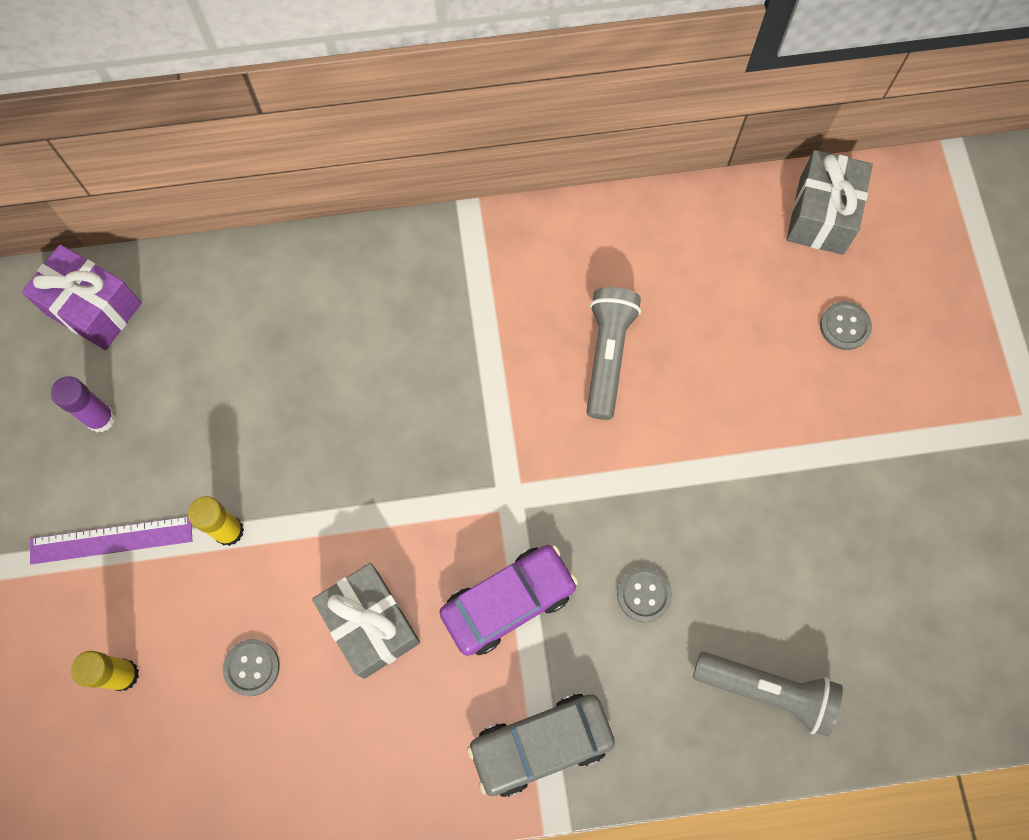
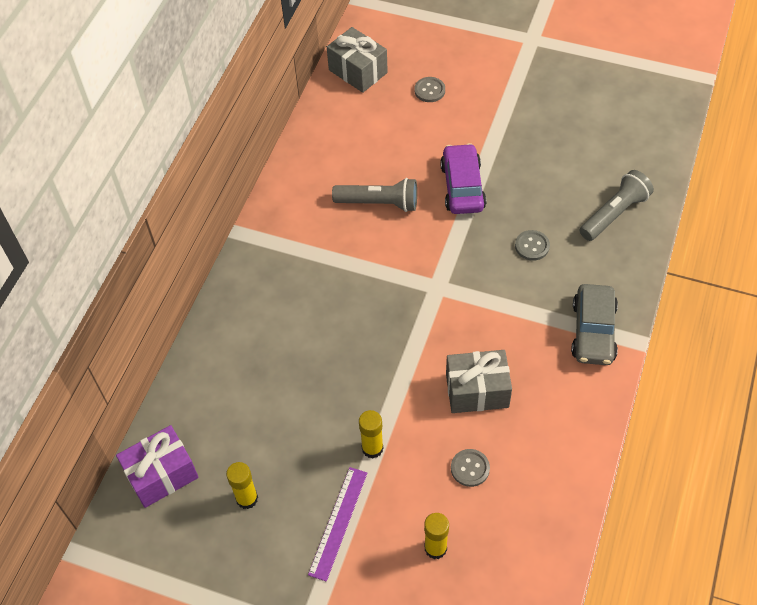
camera: 60 degrees left, 15 degrees down
purple glue stick [51,376,115,432] -> yellow glue stick [226,462,258,509]
purple car [439,545,578,656] -> purple car moved to [440,143,486,214]
grey flashlight [586,287,641,420] -> grey flashlight turned 150 degrees clockwise [332,178,417,212]

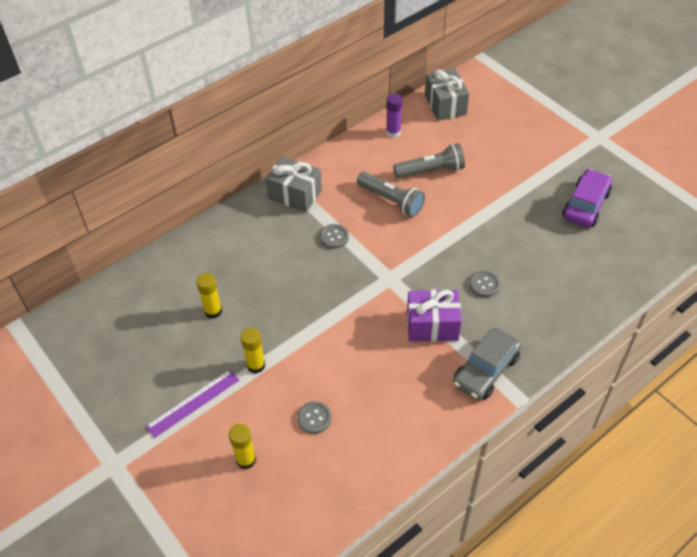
camera: 30 degrees right, 5 degrees down
purple gift [116,425,199,508] -> purple gift moved to [407,290,462,342]
yellow glue stick [226,462,258,509] -> yellow glue stick moved to [196,273,222,319]
grey button [414,77,445,102] -> grey button moved to [320,224,349,249]
purple car [440,143,486,214] -> purple car moved to [562,169,612,227]
grey gift [446,350,512,413] -> grey gift moved to [266,156,322,212]
grey flashlight [580,170,654,241] -> grey flashlight moved to [393,143,465,178]
none -> purple glue stick [386,93,403,138]

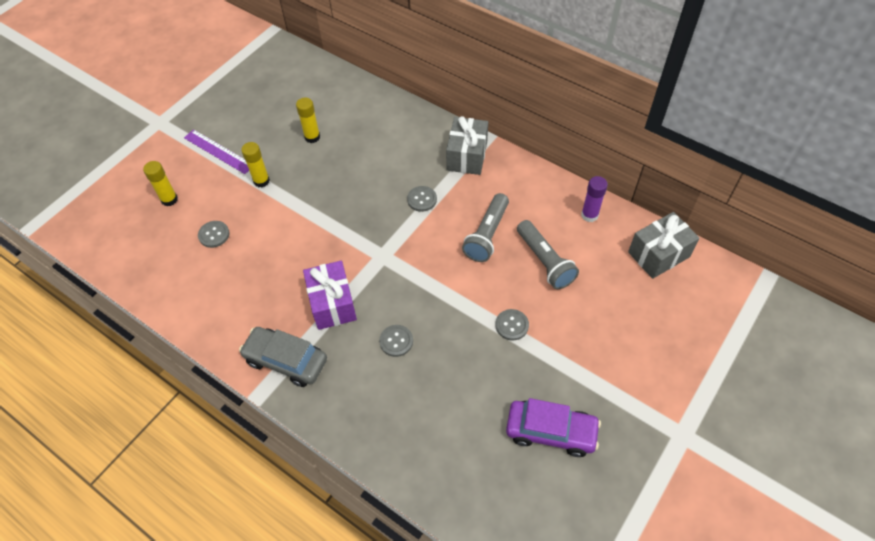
camera: 75 degrees right, 5 degrees up
none -> grey button [495,309,529,340]

